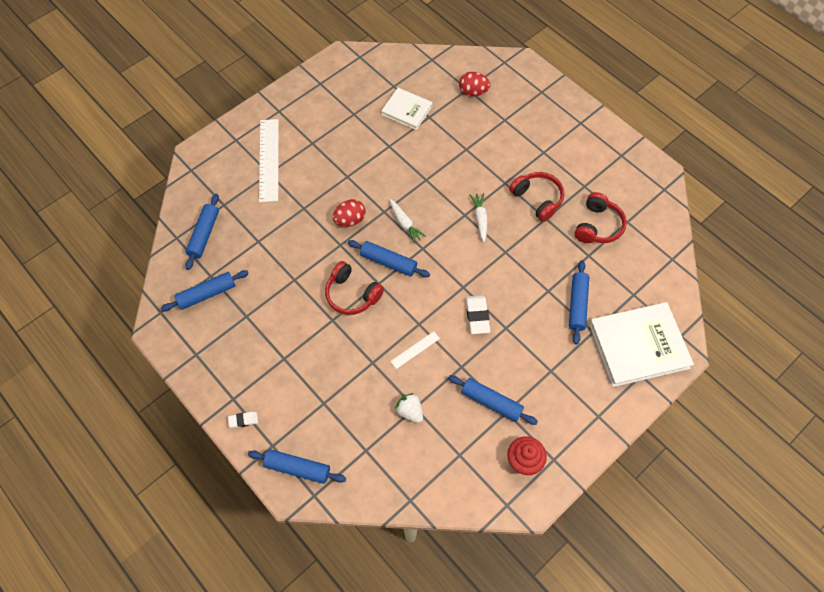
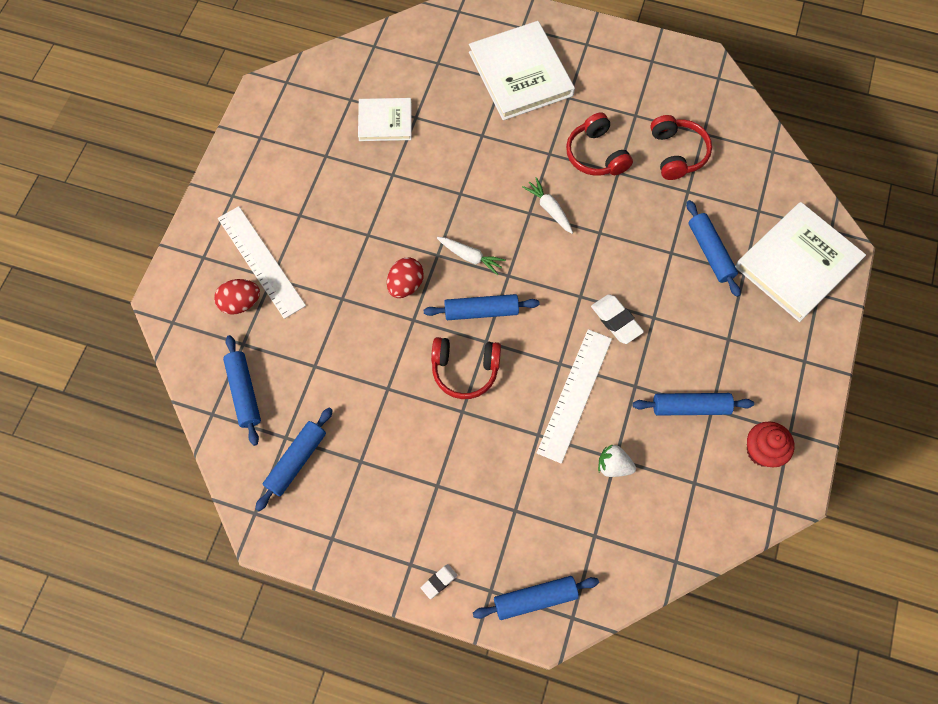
camera: 30 degrees left, 5 degrees up
white ruler [390,331,440,369] -> white ruler [537,329,612,464], size x2.07
red egg [459,72,490,96] -> red egg moved to [214,279,260,315]
red headphones [509,172,565,222] -> red headphones turned 135 degrees counterclockwise [566,112,633,176]
none -> white book [469,21,575,121]

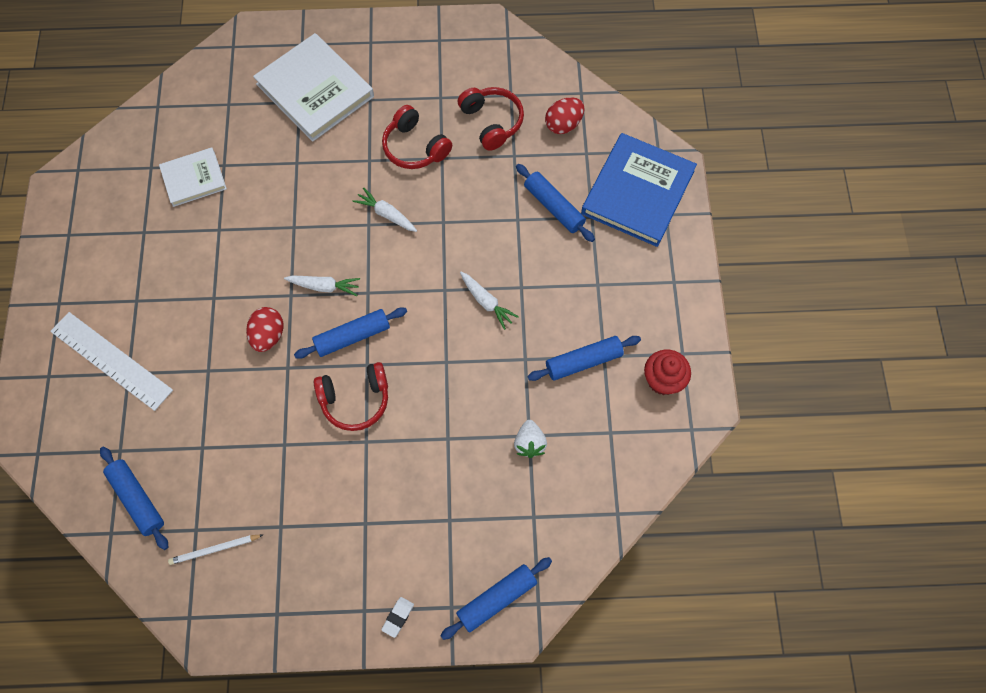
camera: 20 degrees left, 0 degrees up
red egg [214,279,260,315] -> red egg moved to [545,97,585,134]
blue rolling pin [255,408,333,511] -> white pencil [168,535,263,565]
white ruler [537,329,612,464] -> none
white eraser [591,294,644,344] -> white carrot [460,272,519,330]
white strawberry [598,444,636,477] -> white strawberry turned 90 degrees counterclockwise [514,420,547,458]
white book [735,202,866,322] -> blue book [581,133,697,247]

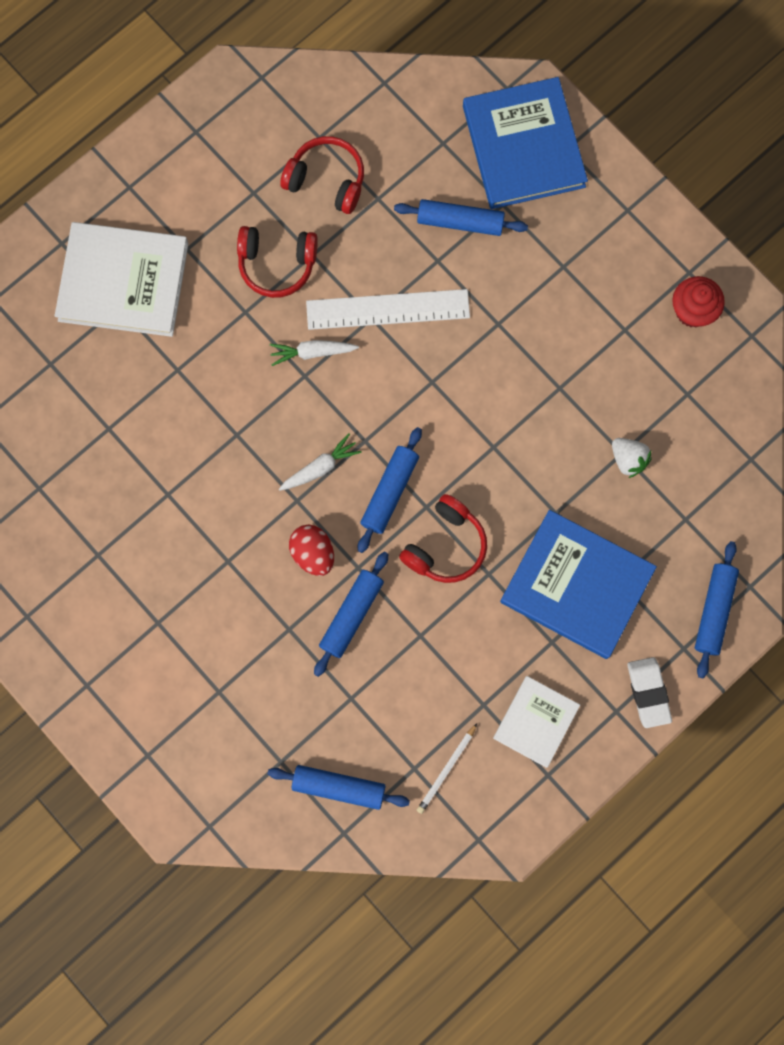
camera: 40 degrees left, 10 degrees up
white ruler [50,312,173,411] -> white ruler moved to [306,289,470,330]
white book [159,148,227,207] -> white book moved to [493,676,580,768]
white eraser [381,597,414,638] -> white eraser [628,657,672,728], size x1.68
white carrot [460,272,519,330] -> none
blue rolling pin [528,336,641,381] -> blue rolling pin moved to [314,552,388,677]
red egg [545,97,585,134] -> none
none -> blue book [500,510,657,659]

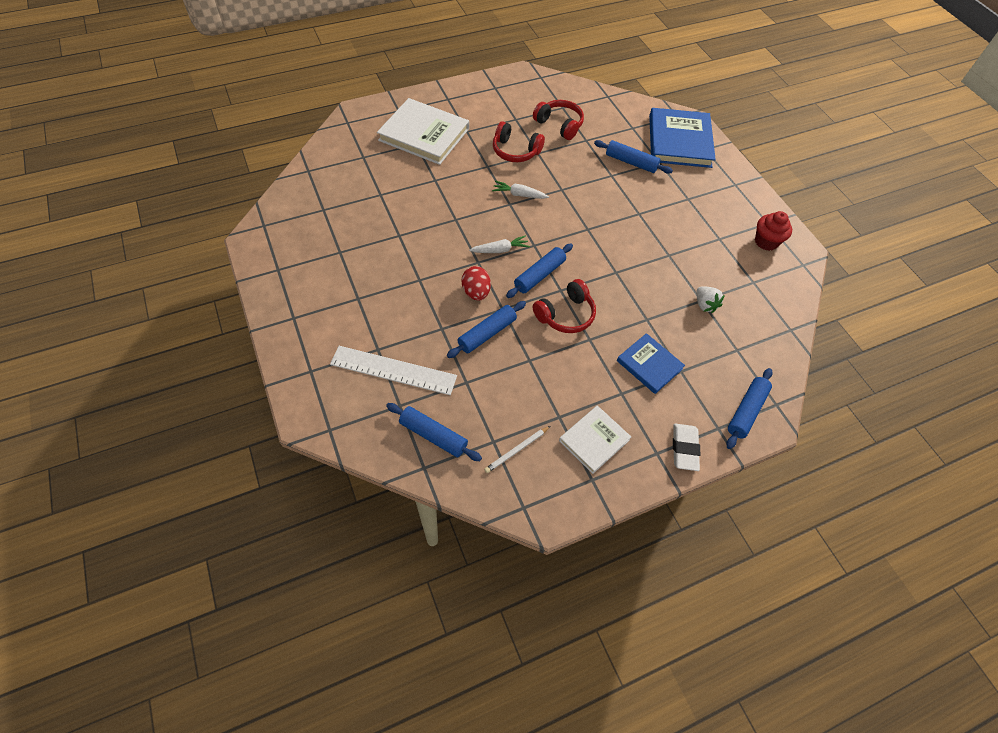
camera: 15 degrees right, 20 degrees down
white ruler [306,289,470,330] -> white ruler moved to [330,346,457,395]
blue book [500,510,657,659] -> blue book [617,333,685,394], size x0.58

